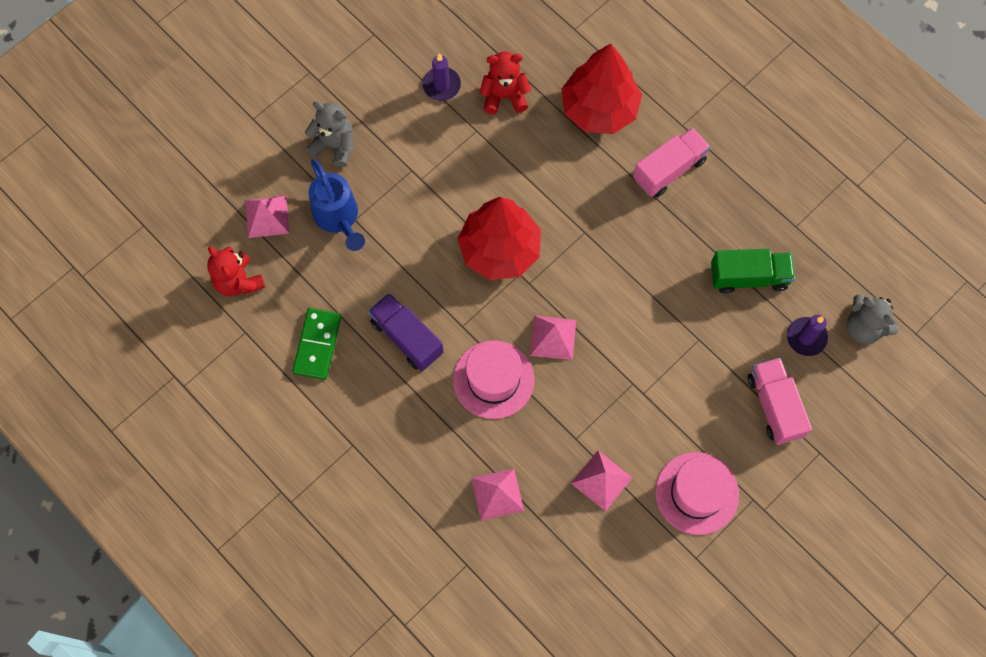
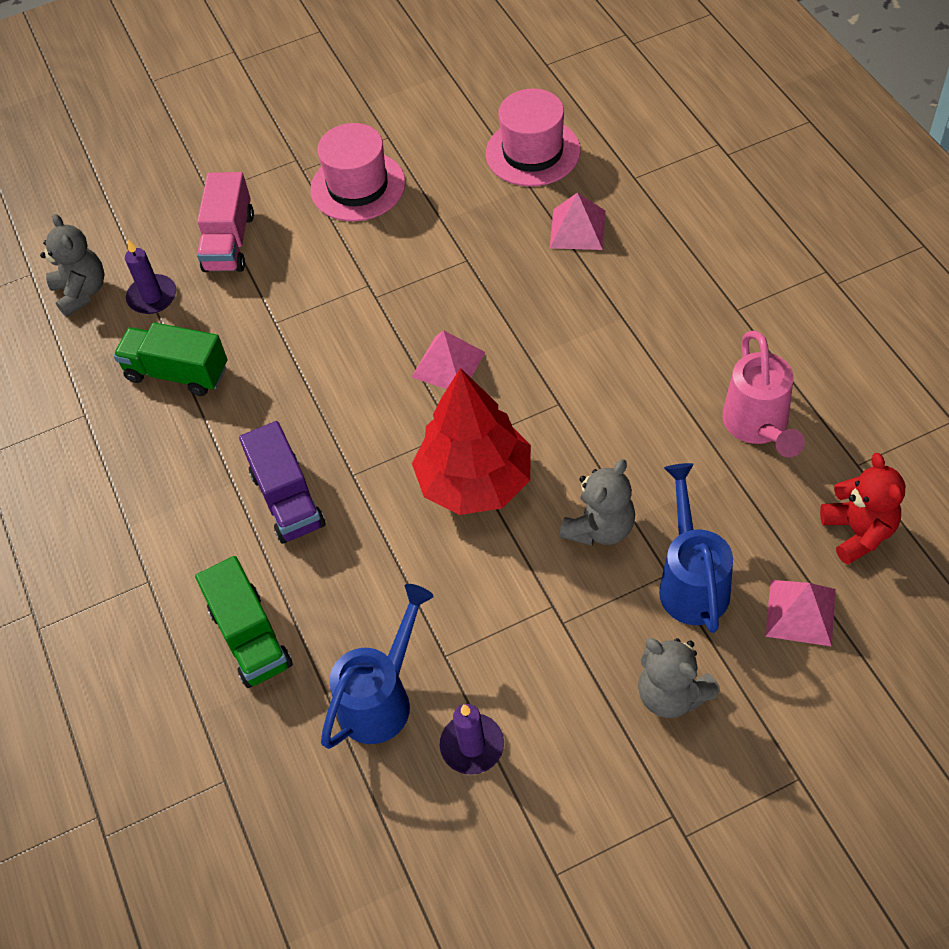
camera: 155 degrees left, 15 degrees down
green domino [292,308,341,380] -> pink watering can [722,331,805,457]
purple truck [368,293,444,371] -> purple truck moved to [239,421,325,544]
pink hat [453,340,534,419] -> pink hat moved to [486,88,581,186]
red teddy bear [479,52,531,114] -> blue watering can [321,584,434,749]
red tree [561,43,642,134] -> green truck [195,556,293,688]
pink pyramid [571,450,632,511] -> none
pink truck [633,128,711,197] -> none
none -> grey teddy bear [560,459,635,546]

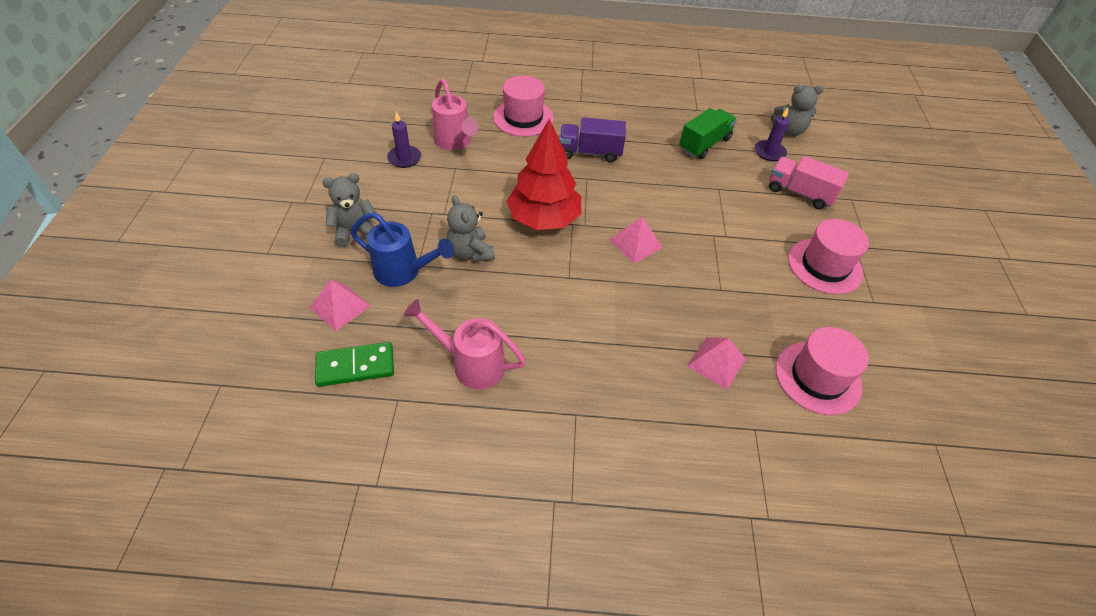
camera: 110 degrees right, 5 degrees down
green truck [195,556,293,688] -> pink hat [493,75,554,137]
blue watering can [321,584,434,749] -> pink watering can [432,79,478,150]
red teddy bear [820,453,905,565] -> green domino [315,342,394,387]

